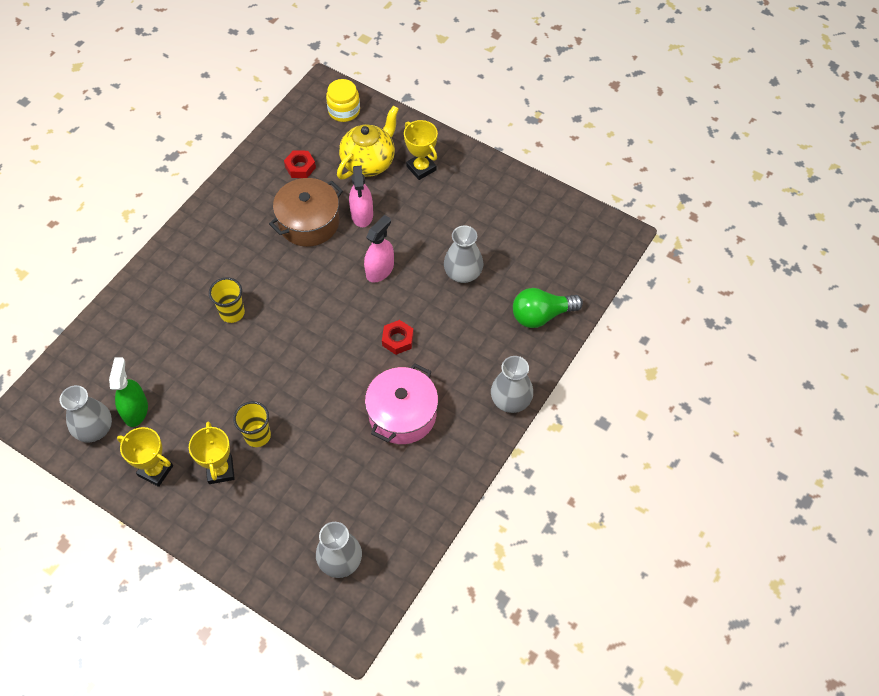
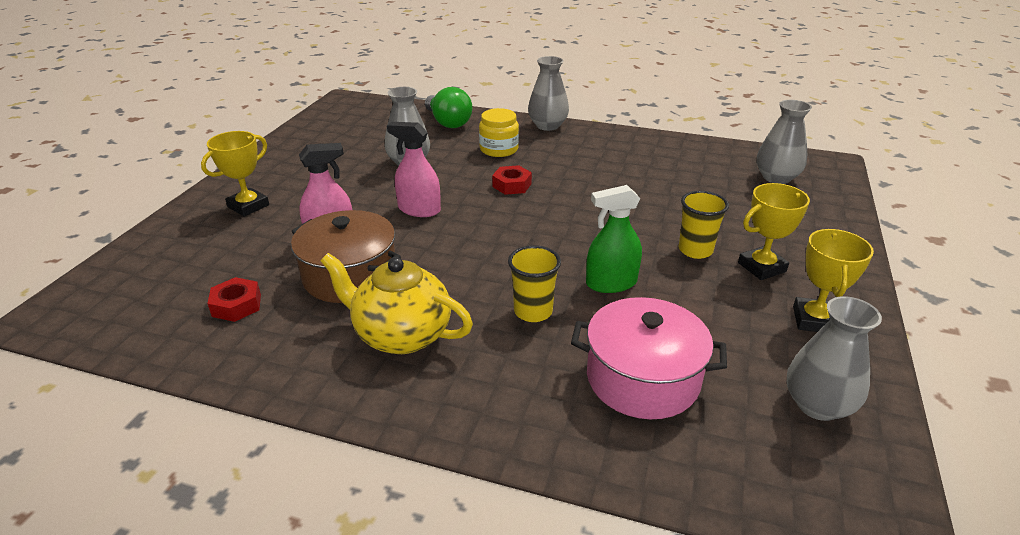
camera: 105 degrees left, 25 degrees down
green spray bottle [109,357,148,427] -> green spray bottle moved to [586,185,642,293]
yellow jar [326,79,360,122] -> yellow jar moved to [479,108,519,157]
yellow teapot [337,106,399,179] -> yellow teapot moved to [321,253,473,354]
pink pot [365,364,438,444] -> pink pot moved to [571,297,727,419]

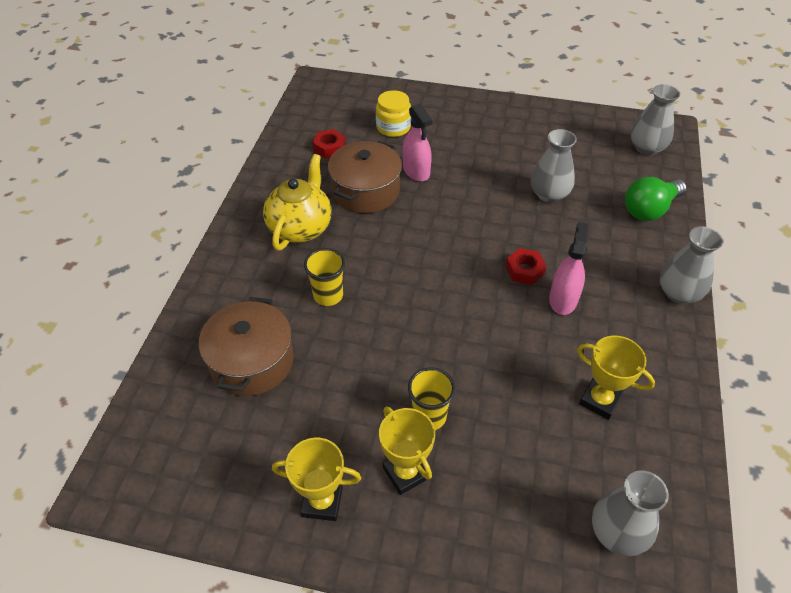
camera: 85 degrees right, 15 degrees up
yellow trophy [201,131,269,217] -> yellow trophy moved to [577,336,655,420]
pink spray bottle [387,122,441,217] -> pink spray bottle moved to [549,222,589,315]
yellow jar [479,108,519,157] -> yellow jar moved to [376,90,411,137]
pink pot [571,297,727,419] -> brown pot [199,297,294,396]
green spray bottle [586,185,642,293] -> none
grey vase [787,296,882,421] -> grey vase moved to [631,84,680,155]

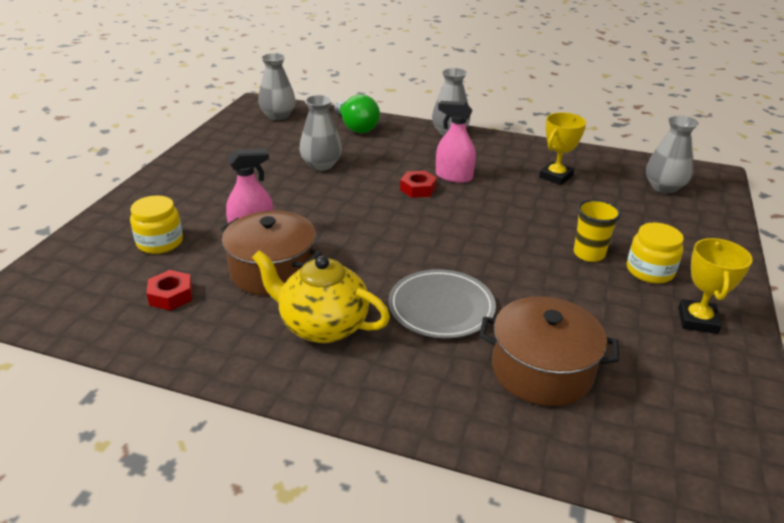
camera: 85 degrees left, 15 degrees down
yellow cup [304,248,345,306] -> grey plate [388,269,496,339]
yellow trophy [379,407,435,495] -> yellow jar [627,223,684,284]

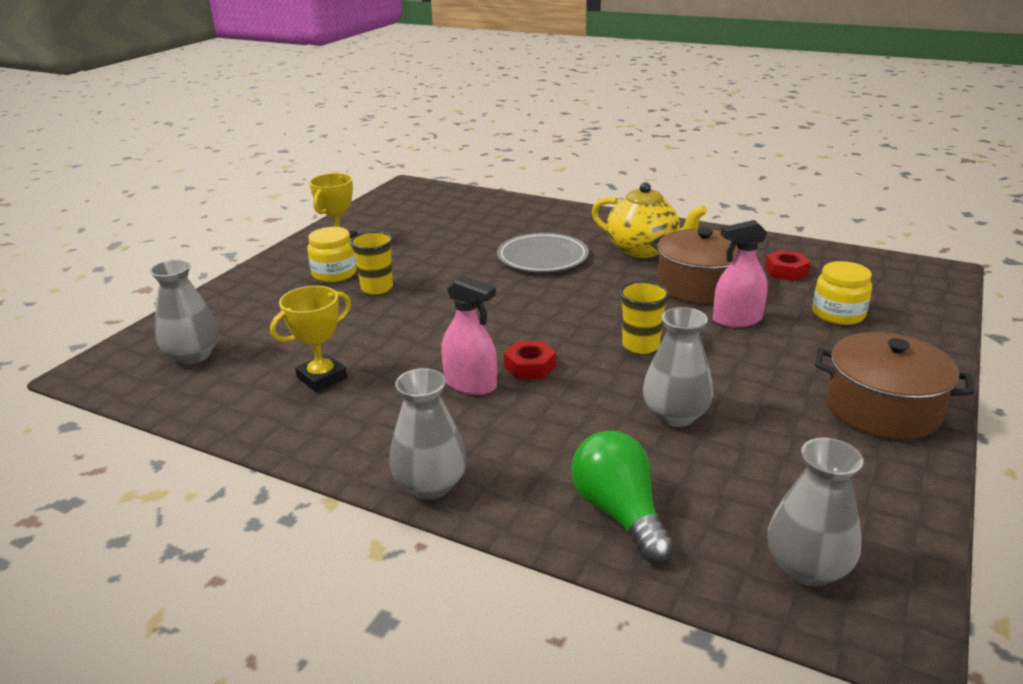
camera: 170 degrees left, 5 degrees down
brown pot [479,297,619,406] -> brown pot moved to [815,332,974,440]
none -> yellow cup [619,281,670,354]

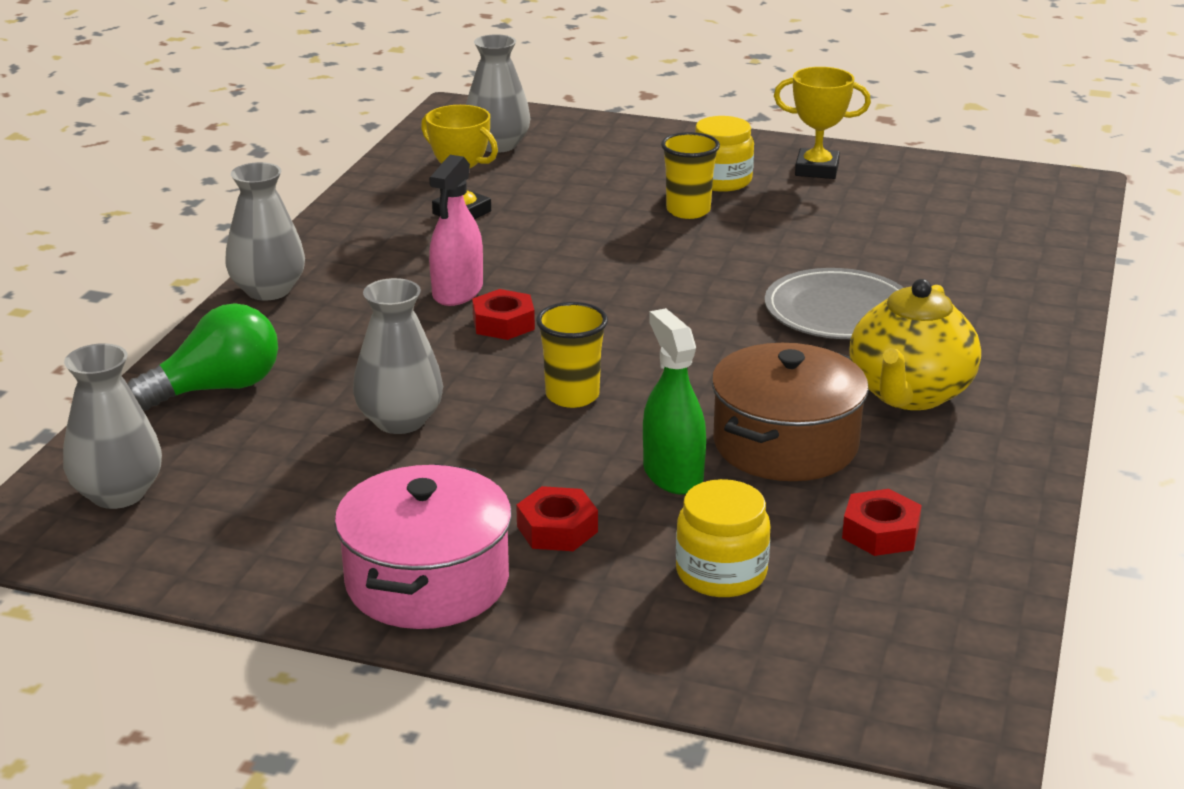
camera: 80 degrees right, 0 degrees up
pink spray bottle [713,220,768,327] -> green spray bottle [643,308,706,495]
brown pot [815,332,974,440] -> pink pot [334,464,512,629]
none -> red nut [516,486,598,551]

